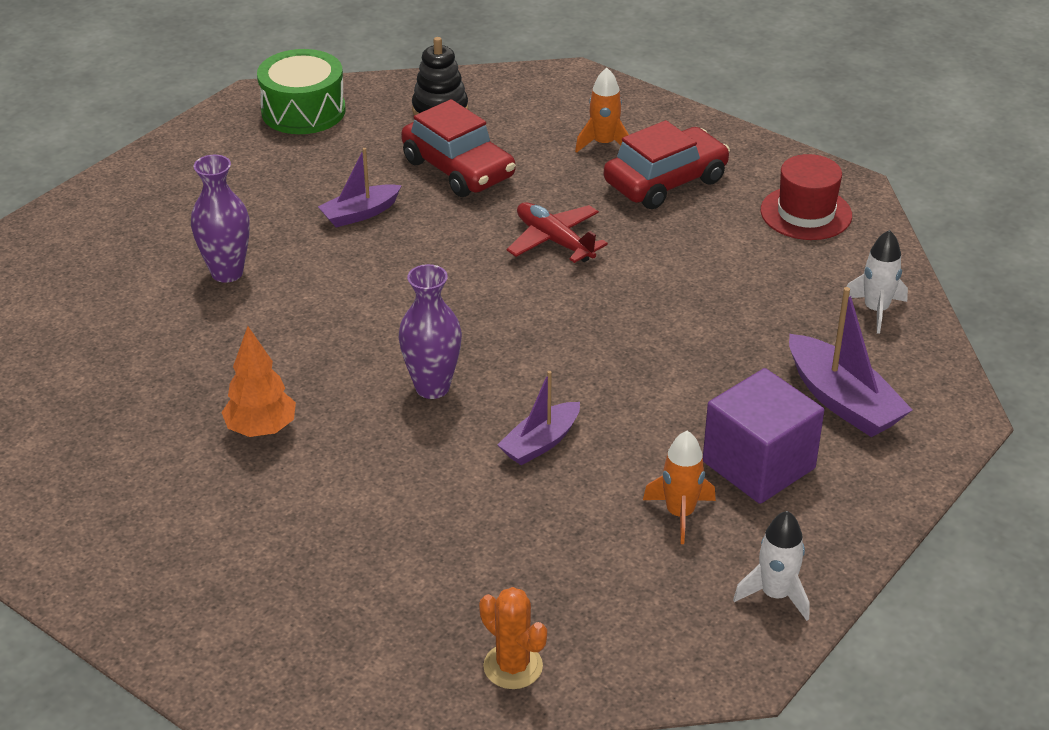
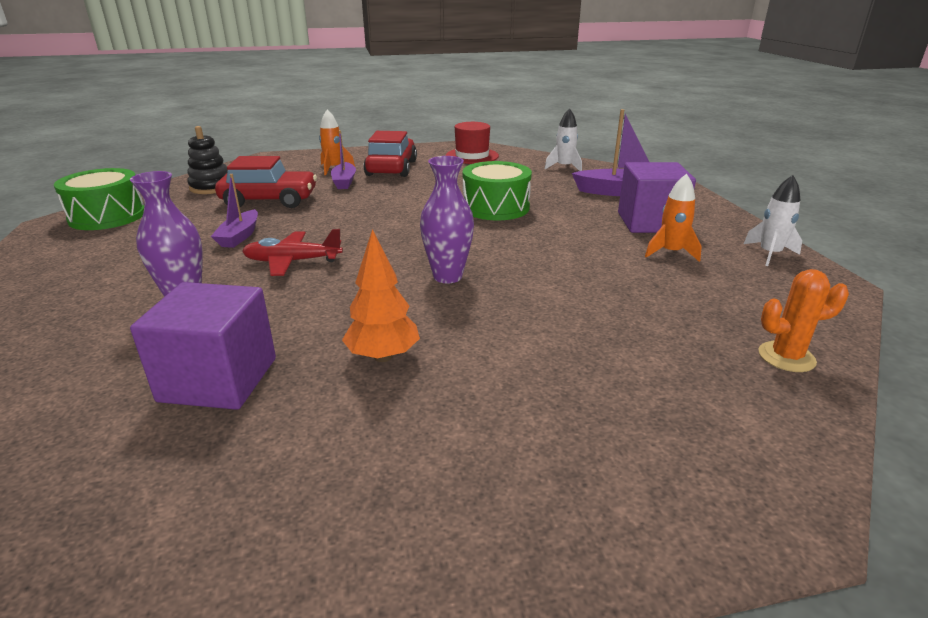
camera: 50 degrees left, 10 degrees down
purple boat [497,371,580,465] -> purple boat moved to [331,130,356,189]
red plane [507,202,608,263] -> red plane moved to [242,229,343,276]
none -> purple cube [130,282,276,410]
none -> green drum [463,161,532,220]

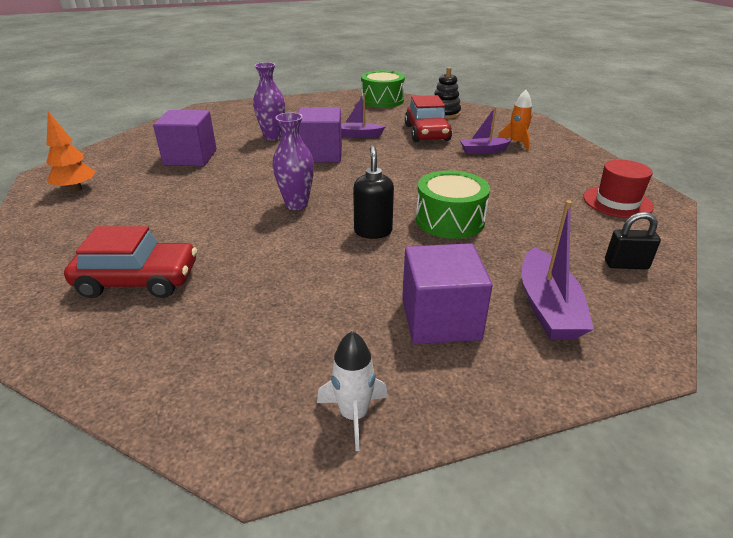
camera: 85 degrees right, 5 degrees up
red plane [242,229,343,276] -> purple cube [298,107,342,163]
orange tree [342,229,420,362] -> orange tree moved to [46,111,96,192]
red car [363,131,417,177] -> red car moved to [64,226,197,298]
white rocket [545,108,582,171] -> black padlock [605,212,661,269]
orange rocket [645,174,702,262] -> none
orange cactus [758,269,849,372] -> none
none -> black soap dispenser [353,146,394,239]

